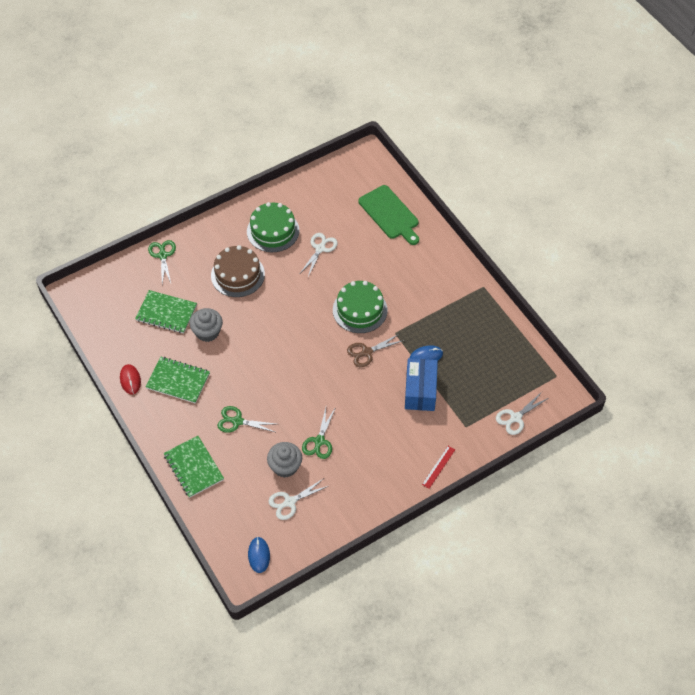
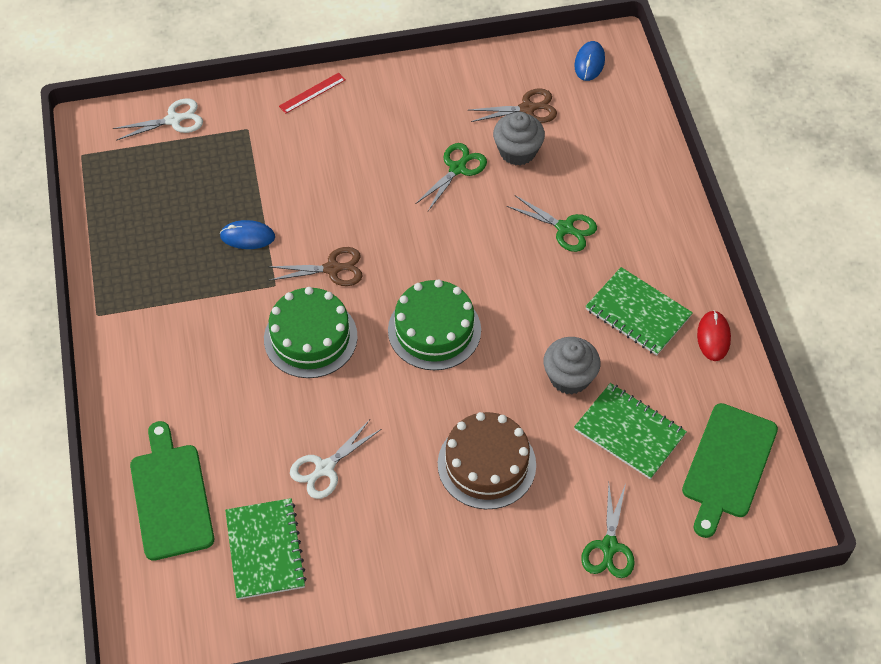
camera: 160 degrees left, 0 degrees up
green notebook [163,436,224,498] -> green notebook moved to [225,498,307,600]
green cake [247,202,299,252] -> green cake moved to [388,279,481,370]
white scissors [268,478,328,520] -> brown scissors [469,88,557,123]
blue box [405,358,438,411] -> none
none -> green cutting board [682,403,778,538]

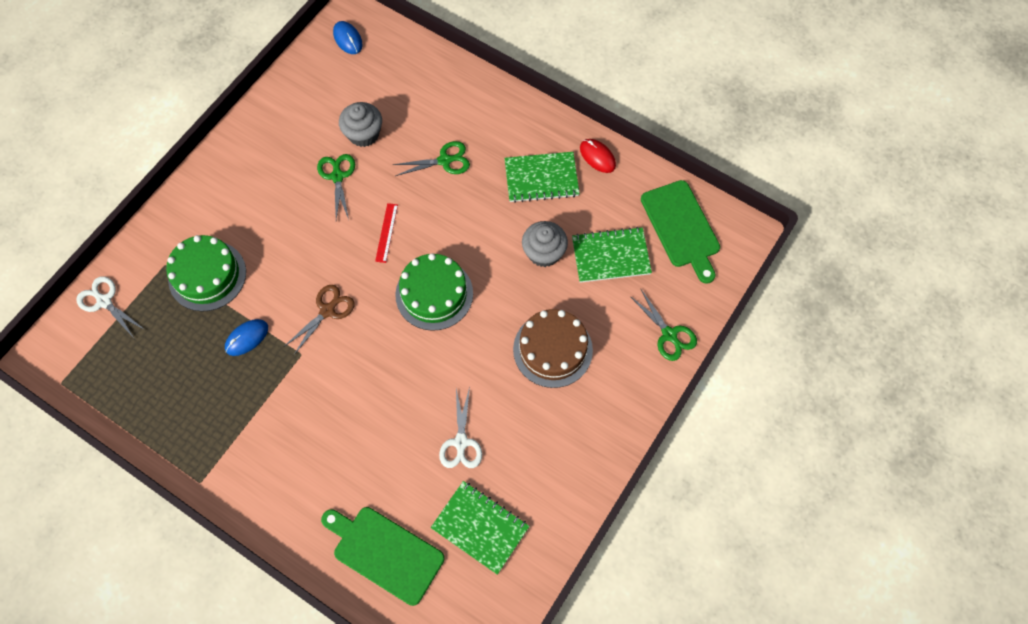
camera: 45 degrees left, 10 degrees up
white scissors [113,98,203,141] -> white scissors turned 75 degrees counterclockwise [77,276,145,338]
green cake [264,287,358,378] -> green cake moved to [166,235,246,311]
red ruler [279,73,346,114] -> red ruler moved to [375,203,398,263]
brown scissors [469,88,557,123] -> none

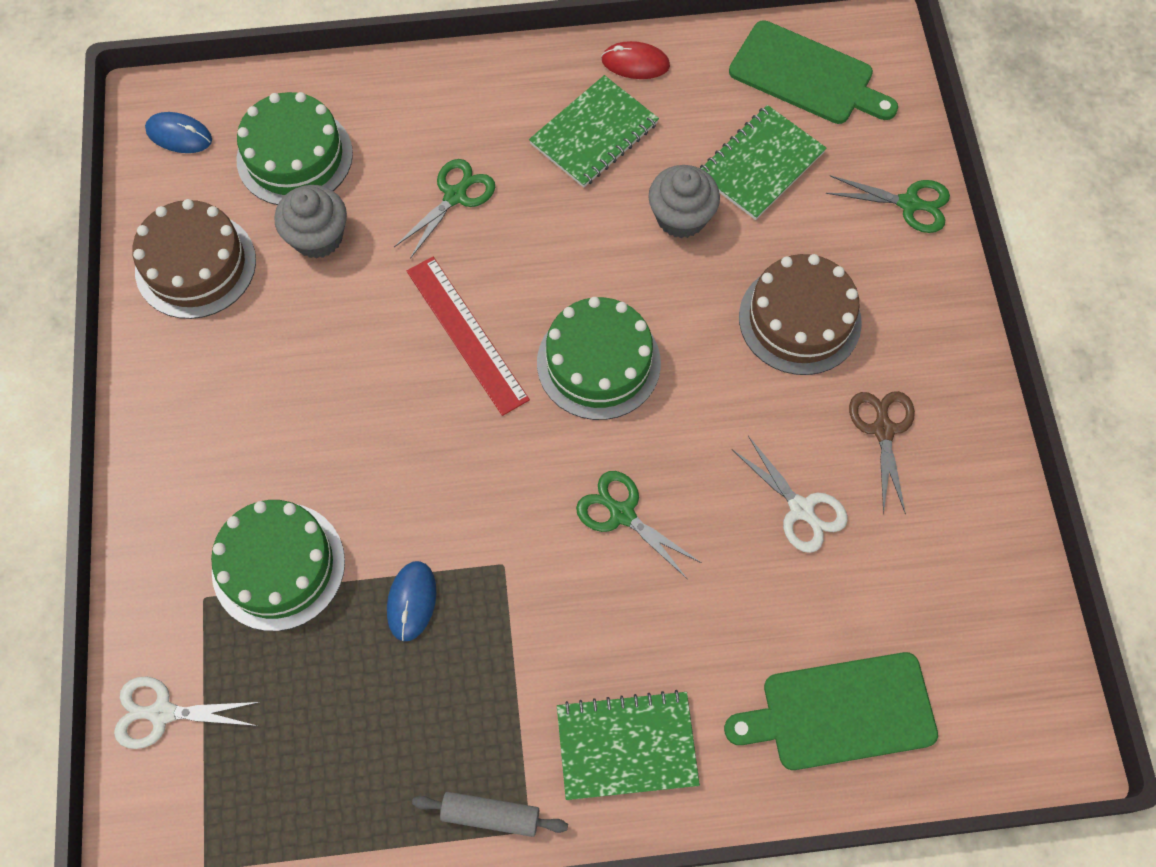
camera: 40 degrees left, 0 degrees up
brown scissors [285,285,354,355] -> brown scissors moved to [849,391,915,514]
green scissors [317,154,355,220] -> green scissors moved to [576,471,701,579]
red ruler [375,203,398,263] -> red ruler [407,257,530,416], size x1.78
green notebook [431,481,530,575] -> green notebook moved to [557,690,700,800]
none -> brown cake [132,199,256,319]
none -> green cake [236,92,353,205]
none -> grey rolling pin [412,792,568,837]

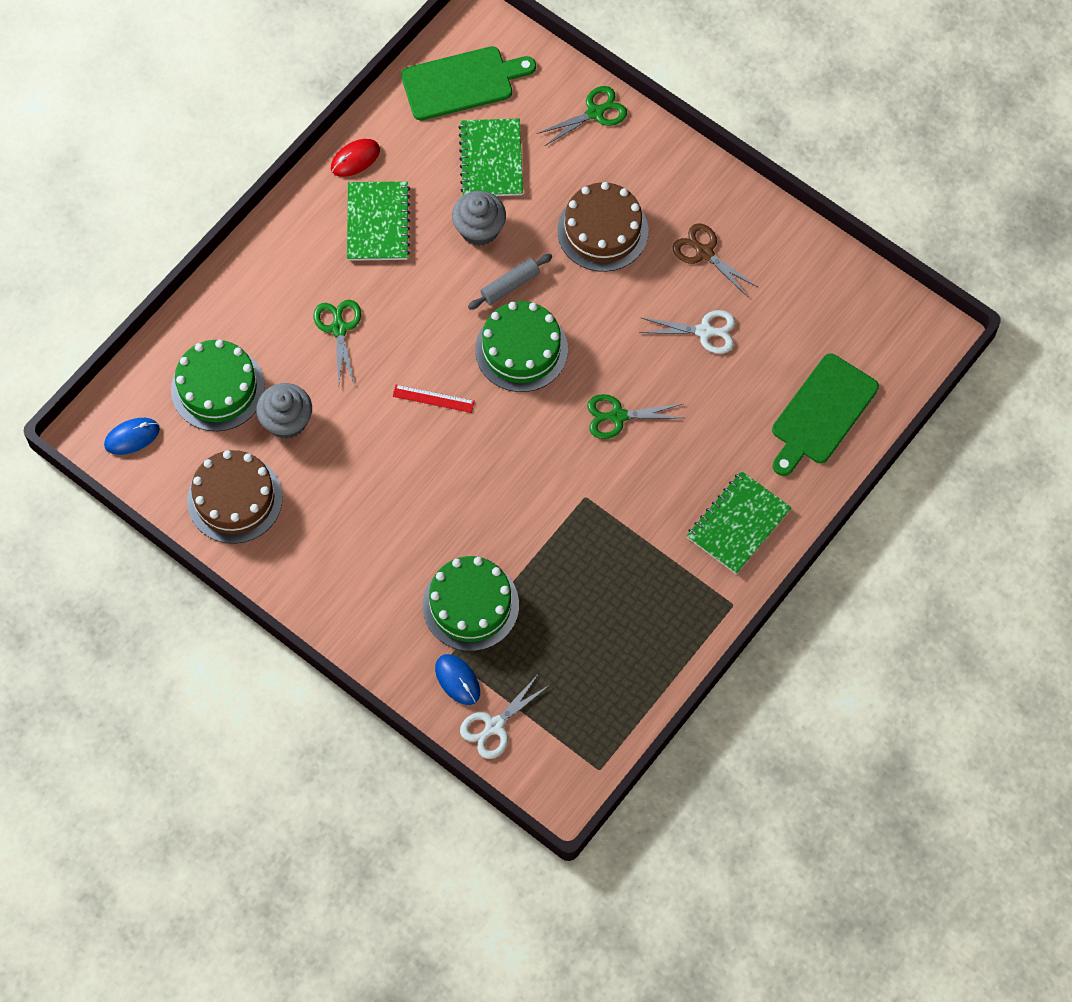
camera: 45 degrees left, 0 degrees up
blue mouse [387,561,436,641] -> blue mouse moved to [435,654,480,705]
red ruler [407,257,530,416] -> red ruler [392,385,475,413], size x0.56
grey rolling pin [412,792,568,837] -> grey rolling pin moved to [468,254,552,310]

